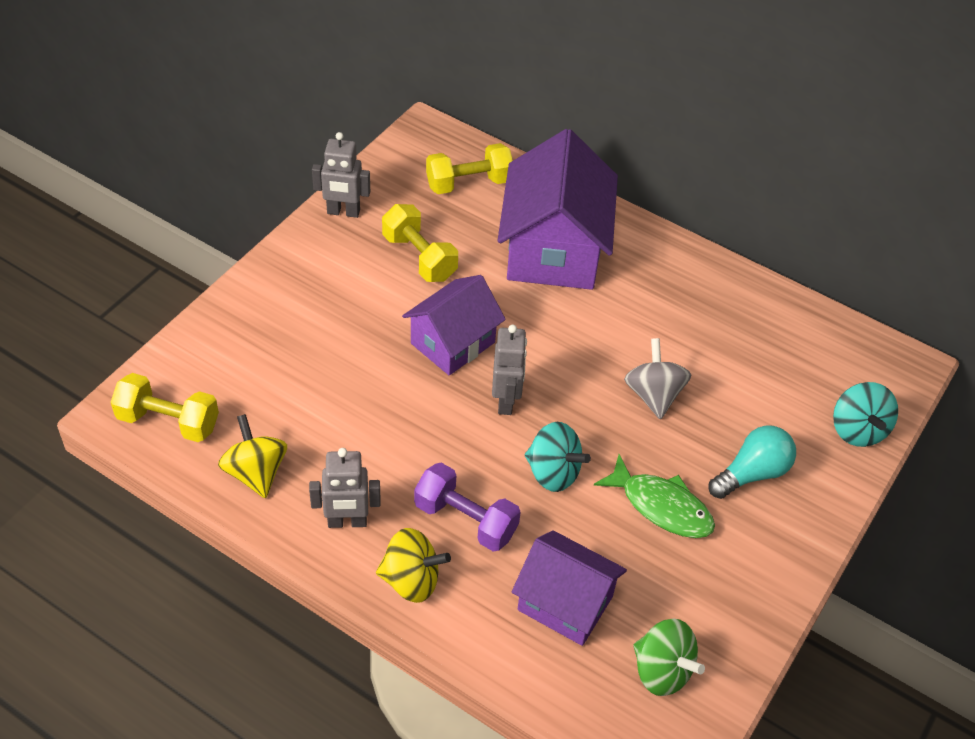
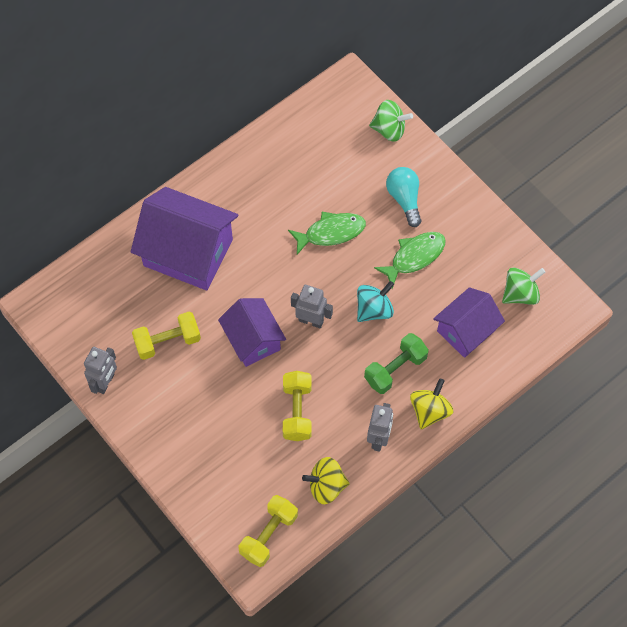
camera: 70 degrees left, 15 degrees up
purple dumbbell [414,463,521,551] -> green dumbbell [364,333,429,394]
yellow dumbbell [426,143,513,194] -> yellow dumbbell moved to [283,371,311,441]
grey spinning top [624,338,691,419] -> green fish [288,212,366,254]
turquoise spinning top [833,382,898,447] -> green spinning top [369,100,413,142]

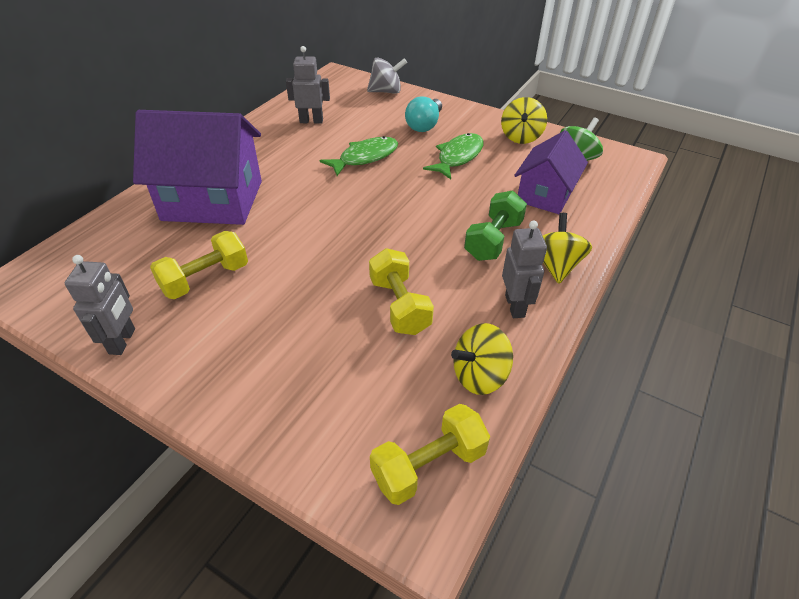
camera: 20 degrees left, 20 degrees down
purple house [218,298,286,367] -> none
yellow dumbbell [239,495,298,567] -> yellow dumbbell turned 45 degrees clockwise [370,404,490,505]
grey robot [291,285,333,328] -> grey robot moved to [286,46,330,124]
turquoise spinning top [357,281,394,322] -> none
green spinning top [369,100,413,142] -> grey spinning top [367,57,407,94]
turquoise light bulb [386,167,421,227] -> turquoise light bulb turned 120 degrees counterclockwise [405,96,442,132]
none -> yellow spinning top [501,97,547,144]

